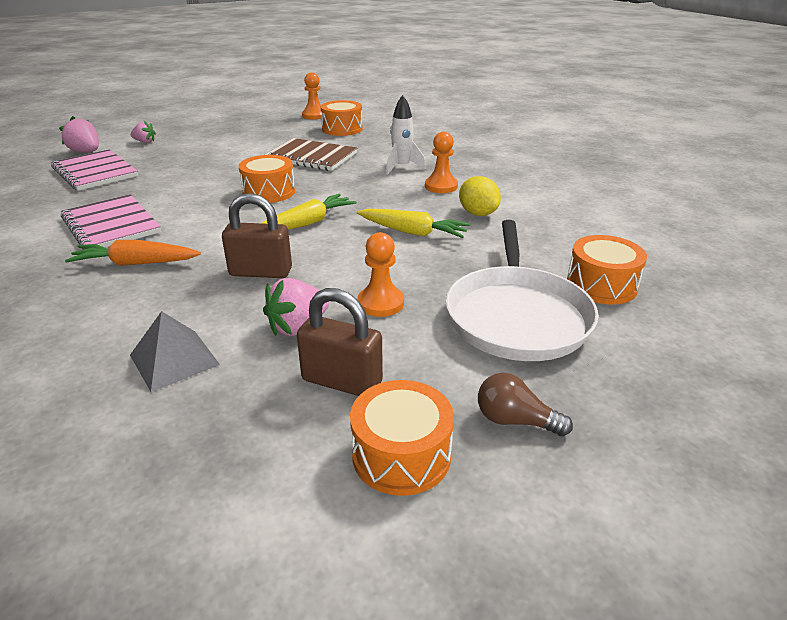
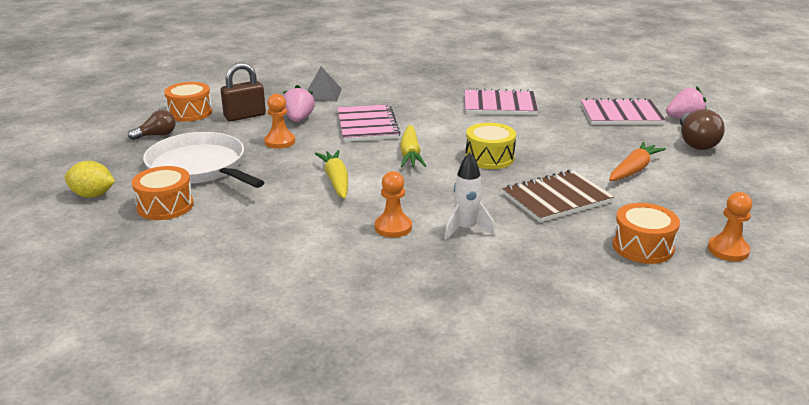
camera: 130 degrees right, 5 degrees down
orange carrot [65,240,201,266] -> orange carrot moved to [609,142,666,181]
pink strawberry [131,121,156,143] -> brown light bulb [680,109,725,150]
brown padlock [222,193,292,278] -> pink notebook [337,104,400,142]
orange drum [238,155,295,203] -> yellow drum [465,123,516,169]
yellow carrot [357,209,470,238] -> yellow carrot turned 105 degrees clockwise [315,150,348,199]
yellow lemon [459,176,501,216] -> yellow lemon moved to [65,161,115,198]

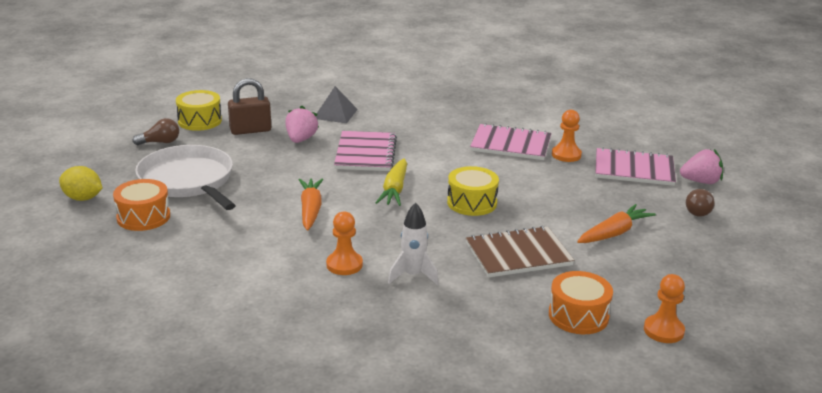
camera: 10 degrees right, 0 degrees up
orange drum [164,82,212,122] -> yellow drum [176,90,222,131]
orange pawn [264,94,295,149] -> orange pawn moved to [552,110,582,162]
yellow carrot [315,150,348,199] -> orange carrot [299,178,324,230]
brown light bulb [680,109,725,150] -> brown light bulb [686,189,715,217], size x0.65

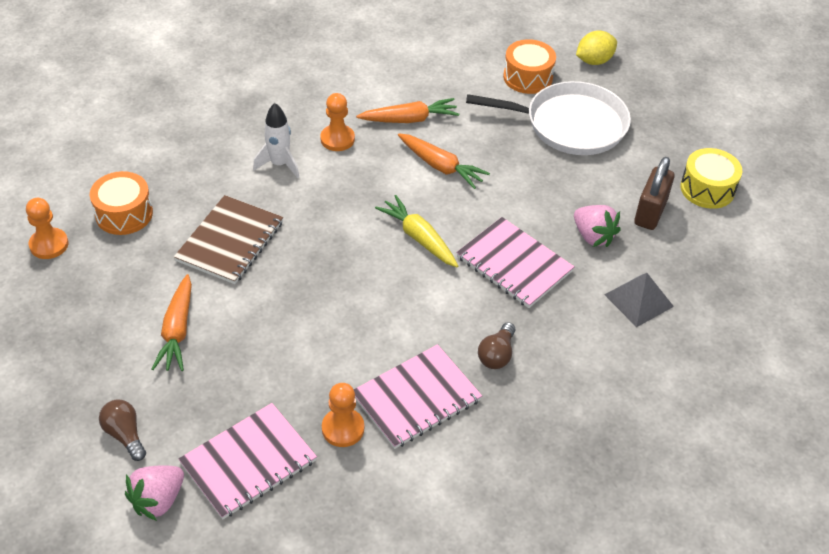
camera: 130 degrees right, 20 degrees up
brown light bulb [133,118,179,145] -> brown light bulb moved to [478,322,515,369]
yellow drum [447,166,499,216] -> none
none -> orange carrot [356,98,459,123]

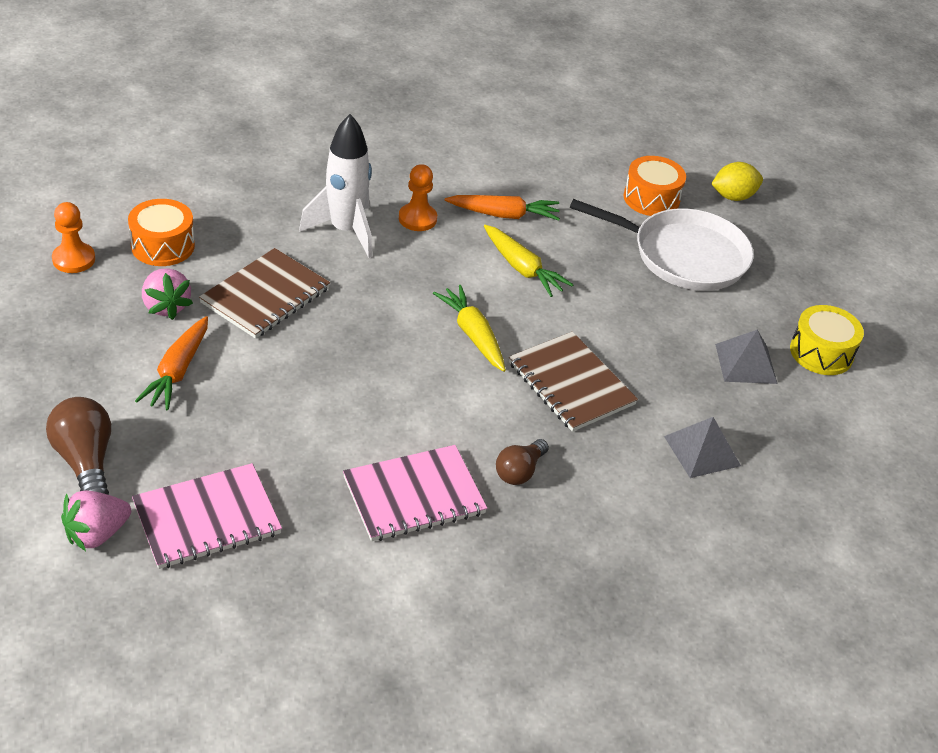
camera: 10 degrees right, 5 degrees down
brown light bulb [99,400,146,461] -> brown light bulb [46,397,111,495], size x1.54
white rocket [253,103,299,178] -> white rocket [299,114,372,258], size x1.53
orange pawn [322,383,364,447] -> none
orange carrot [398,133,490,189] -> yellow carrot [484,225,574,297]
pink notebook [456,217,575,308] -> brown notebook [509,332,638,432]
pink strawberry [574,205,621,247] -> pink strawberry moved to [142,268,193,320]
brown padlock [634,157,674,230] -> grey pyramid [715,330,777,384]

